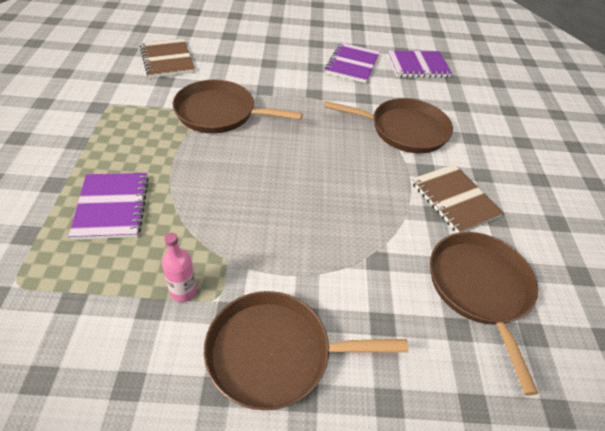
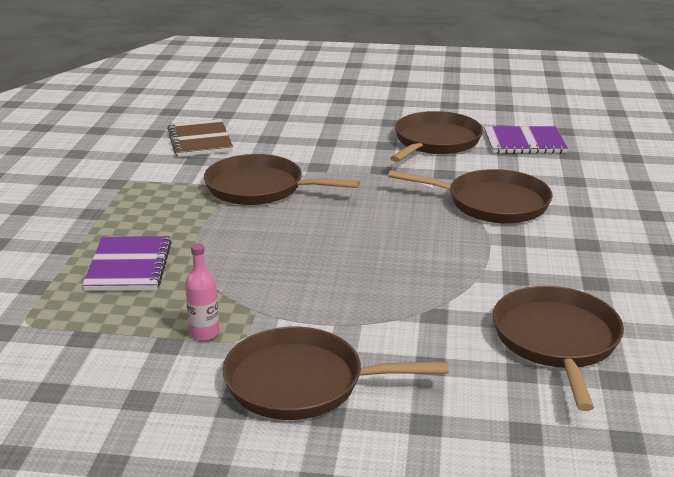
camera: 10 degrees right, 20 degrees down
purple notebook [325,43,380,83] -> brown pan [390,111,483,162]
brown notebook [411,164,504,233] -> none

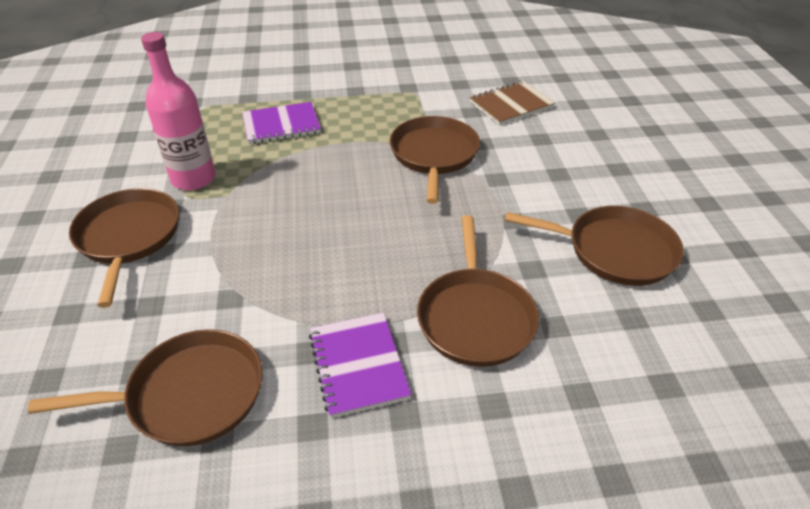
camera: 75 degrees right, 15 degrees up
pink bottle [185,243,220,341] -> pink bottle [141,32,215,190], size x2.00
purple notebook [484,126,568,154] -> purple notebook moved to [309,313,412,418]

